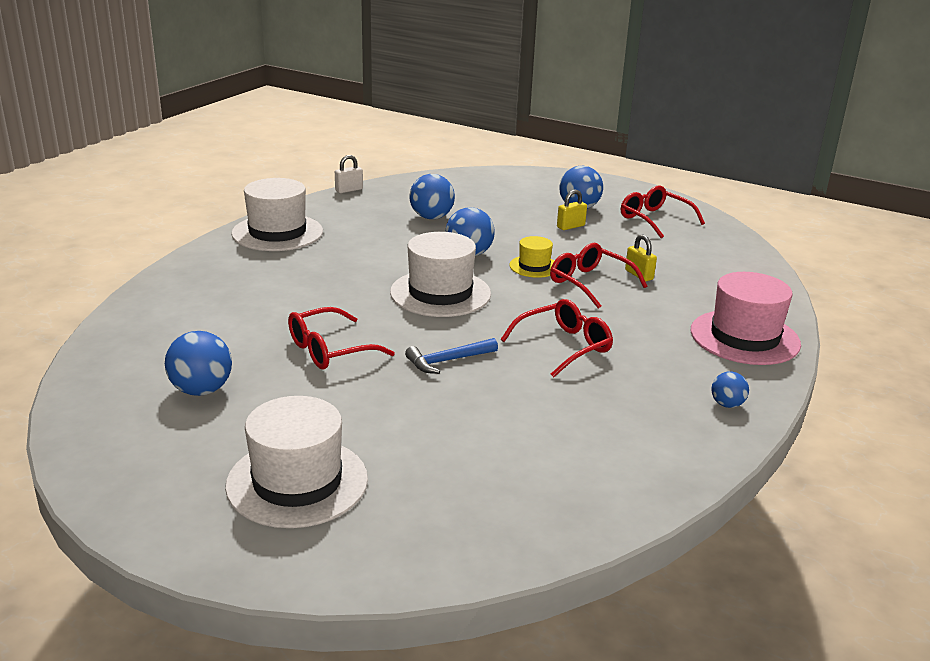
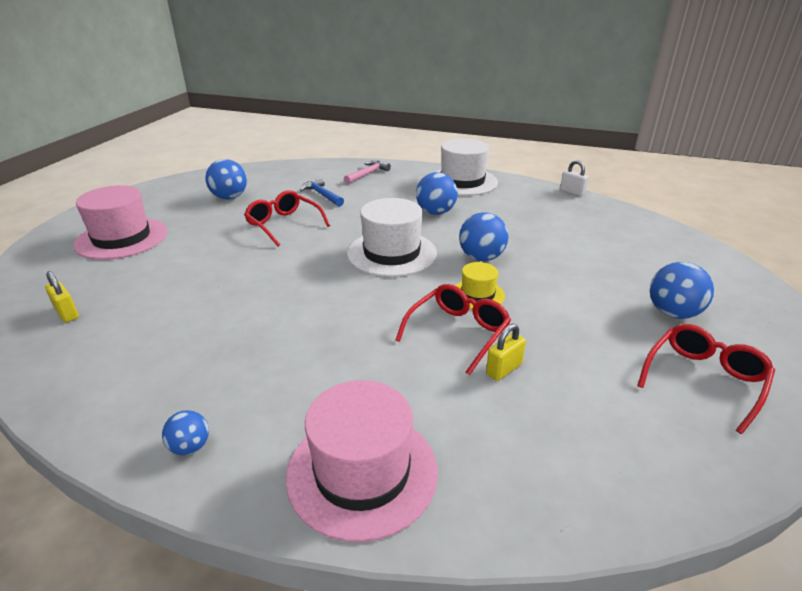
camera: 80 degrees right, 5 degrees up
white hat [225,396,368,528] -> pink hat [74,185,167,260]
blue hammer [405,338,498,374] -> blue hammer moved to [300,177,344,207]
blue ball [409,174,455,219] -> blue ball moved to [416,172,458,215]
red glasses [501,299,613,377] -> none
yellow padlock [557,190,587,230] -> yellow padlock moved to [45,271,79,322]
none -> pink hammer [344,161,391,184]

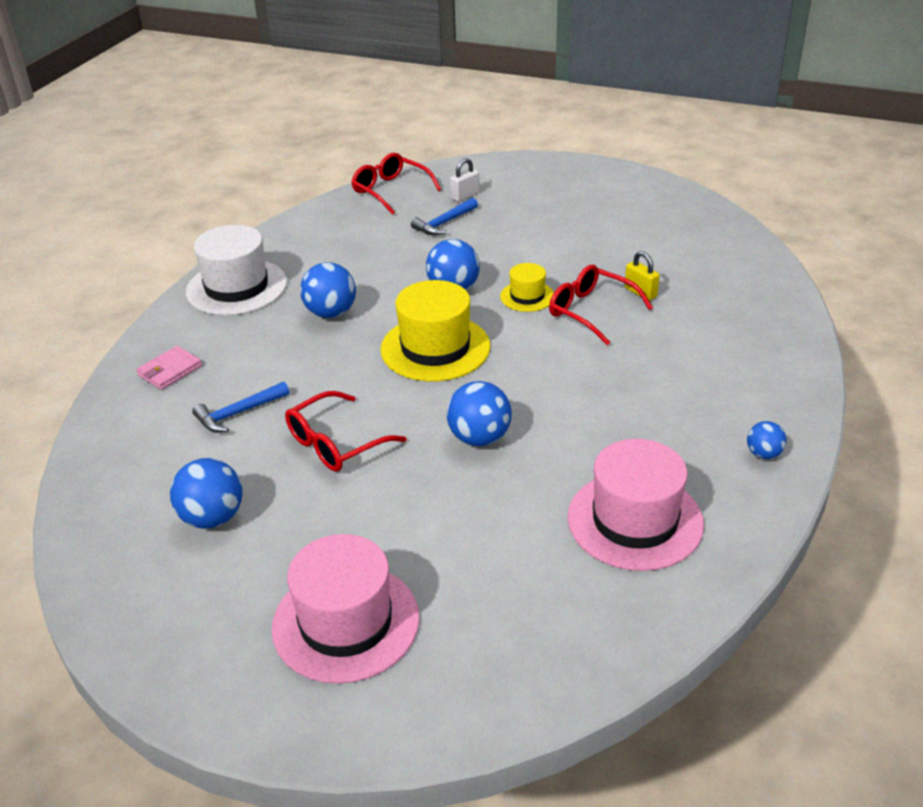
camera: 85 degrees left, 5 degrees up
yellow padlock [45,271,79,322] -> none
pink hat [286,380,438,542] -> pink hat moved to [568,439,704,571]
pink hammer [344,161,391,184] -> pink wallet [136,346,202,390]
white hat [347,198,437,277] -> yellow hat [380,280,490,381]
white padlock [560,160,589,196] -> white padlock moved to [450,158,480,202]
red glasses [637,324,775,434] -> red glasses moved to [351,153,441,215]
blue ball [650,262,714,319] -> blue ball moved to [447,381,512,446]
none -> blue hammer [411,198,478,235]

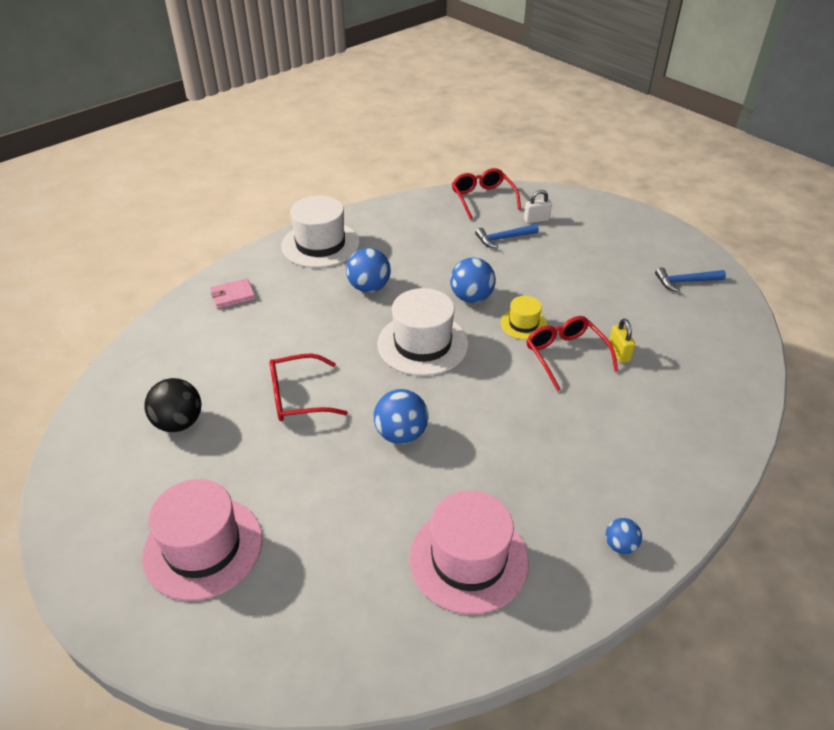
camera: 25 degrees right, 5 degrees up
blue ball [170,458,242,529] -> black ball [145,378,201,432]
blue hammer [192,382,289,433] -> blue hammer moved to [655,267,726,292]
yellow hat [380,280,490,381] -> white hat [377,288,468,376]

